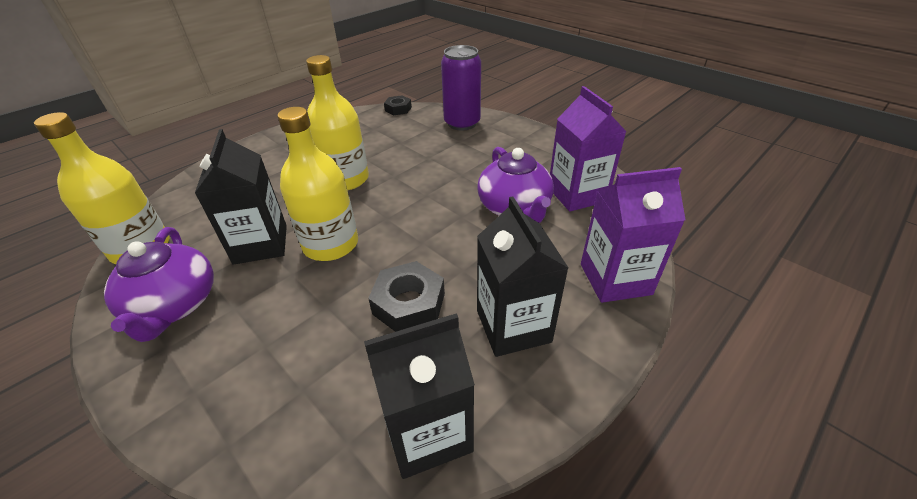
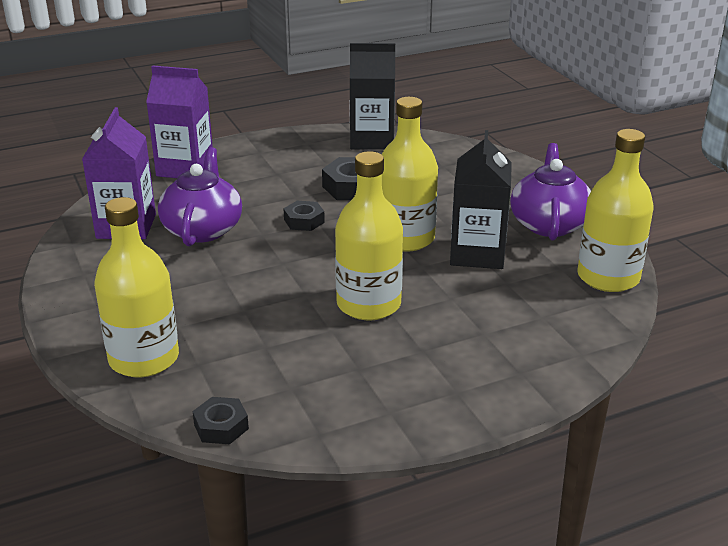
camera: 160 degrees left, 10 degrees down
purple can [441,45,481,130] -> yellow bottle [94,197,179,378]
black carton [477,196,568,357] -> none
none -> black nut [283,201,325,231]

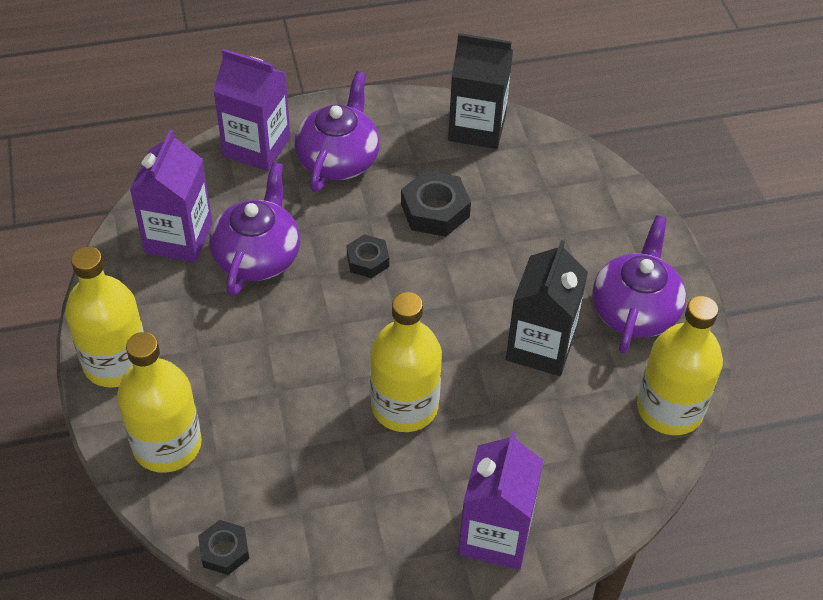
camera: 10 degrees right, 20 degrees up
yellow bottle [382,97,438,252] -> yellow bottle moved to [65,246,144,388]
none -> purple teapot [295,71,380,192]
none -> purple carton [458,431,543,570]

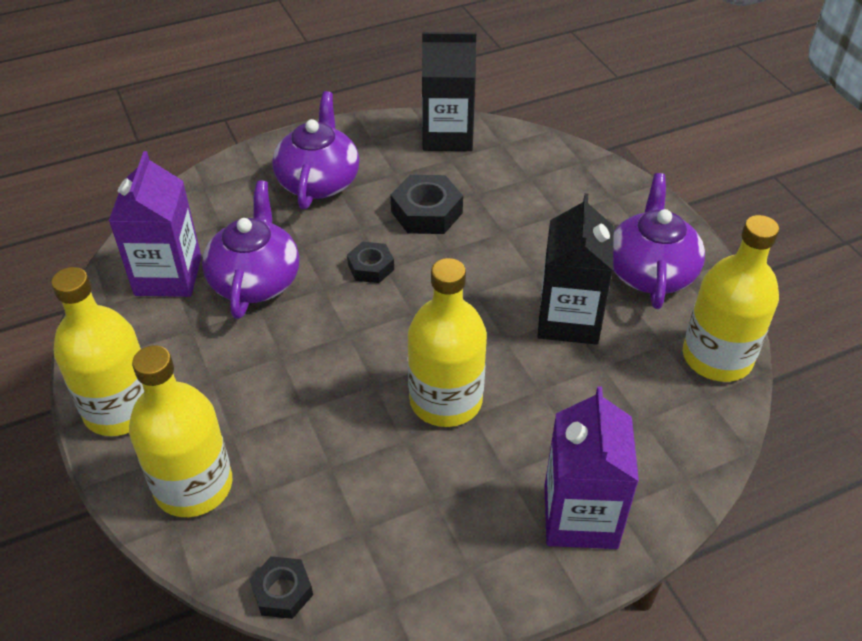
camera: 10 degrees left, 5 degrees down
purple carton [213,49,291,171] -> none

